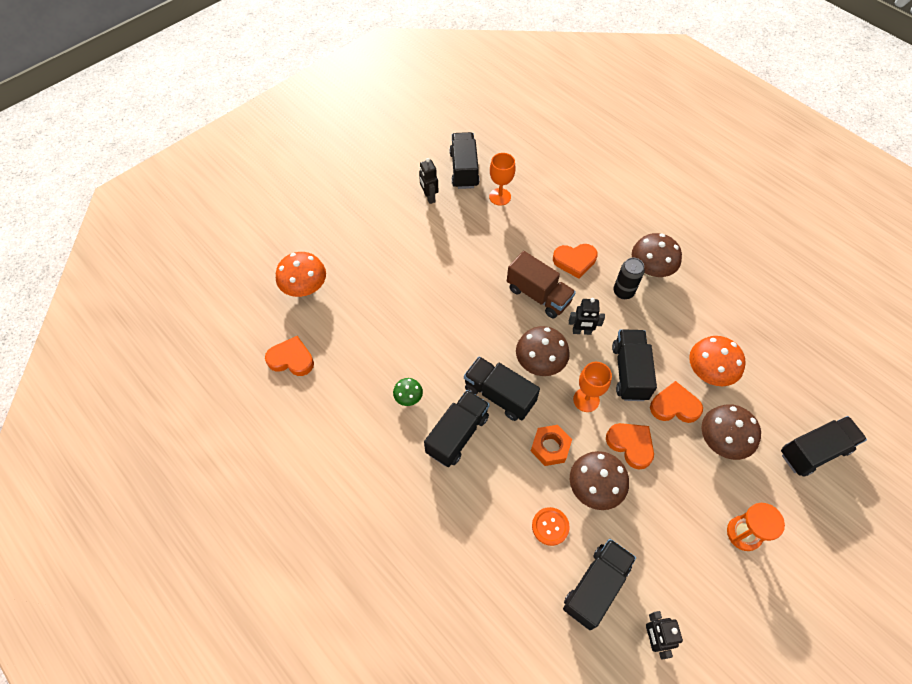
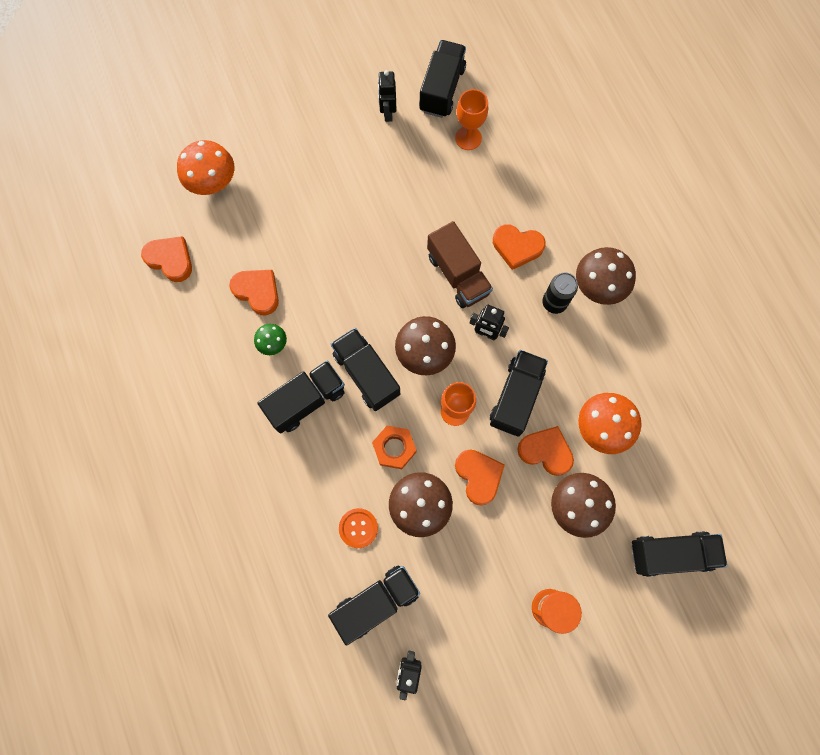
camera: 20 degrees right, 15 degrees up
none -> orange heart [229,270,279,315]

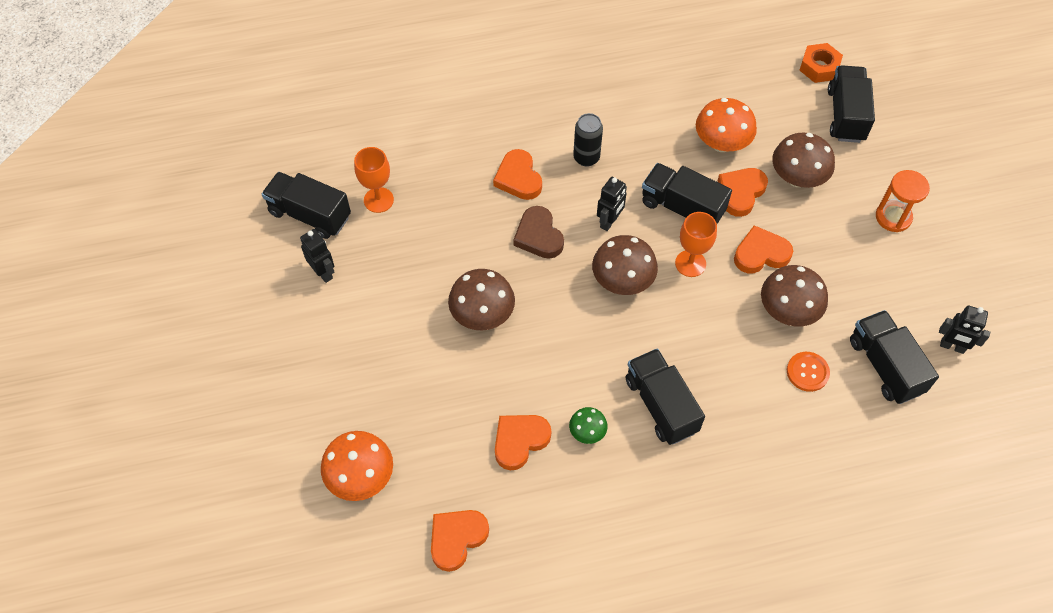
camera: 80 degrees left, 15 degrees down
black truck [331,328,400,411] -> none
orange nut [372,426,416,469] -> orange nut moved to [799,43,843,83]
black robot [378,70,397,122] -> black robot turned 135 degrees counterclockwise [300,229,334,283]
brown truck [427,221,493,308] -> brown heart [514,206,564,259]
orange heart [493,224,546,270] -> orange heart turned 135 degrees clockwise [493,149,542,200]
brown mushroom [576,247,636,305] -> brown mushroom moved to [448,269,515,330]

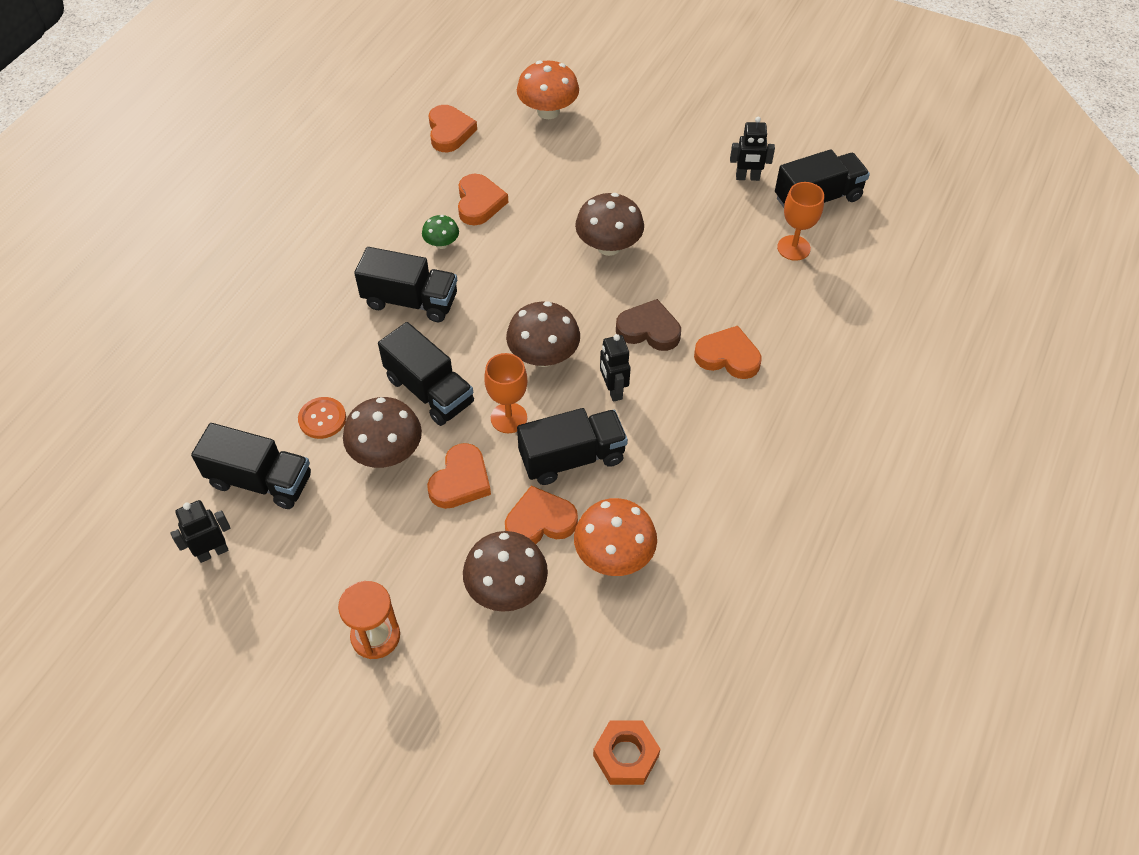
camera: 130 degrees right, 5 degrees down
black can [573,113,603,167] -> none
orange heart [717,168,768,217] -> orange heart turned 90 degrees counterclockwise [505,486,578,544]
black truck [828,65,875,143] -> black truck moved to [378,322,474,426]

